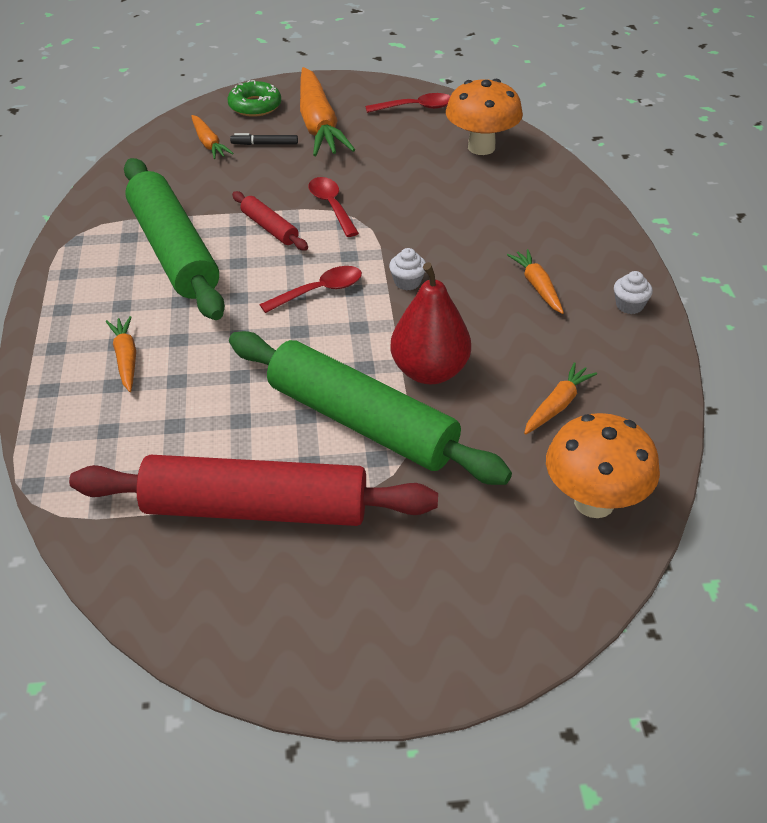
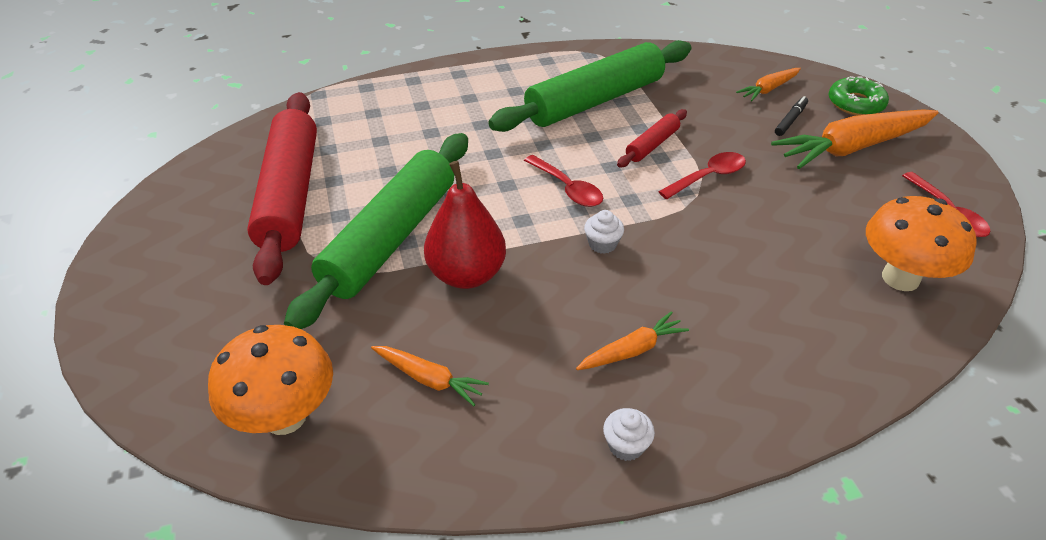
camera: 80 degrees right, 0 degrees up
orange carrot [106,316,136,392] -> none
black marker [230,133,298,145] -> black marker turned 45 degrees clockwise [775,96,808,136]

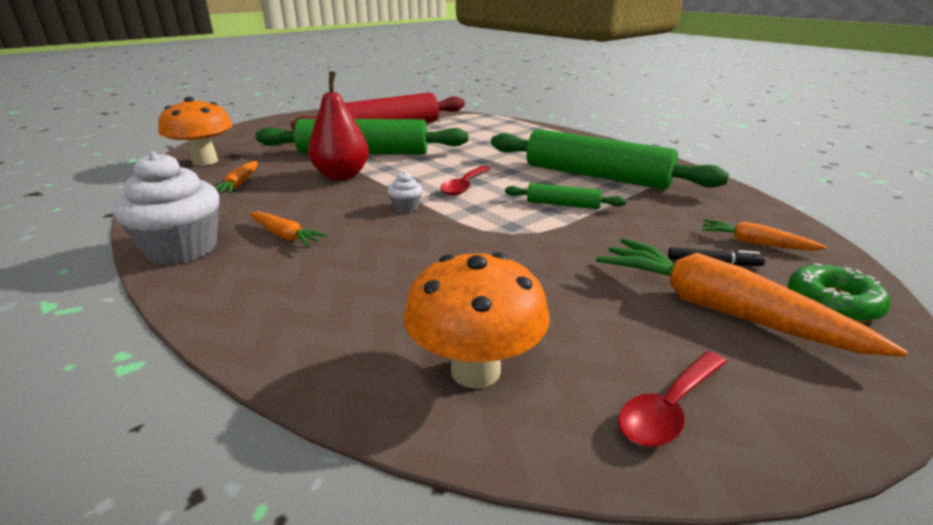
camera: 65 degrees right, 15 degrees down
white cupcake [603,408,655,461] -> white cupcake [113,152,219,264], size x2.26
red rolling pin [617,109,687,167] -> green rolling pin [505,183,626,209]
red spoon [658,152,746,199] -> none

